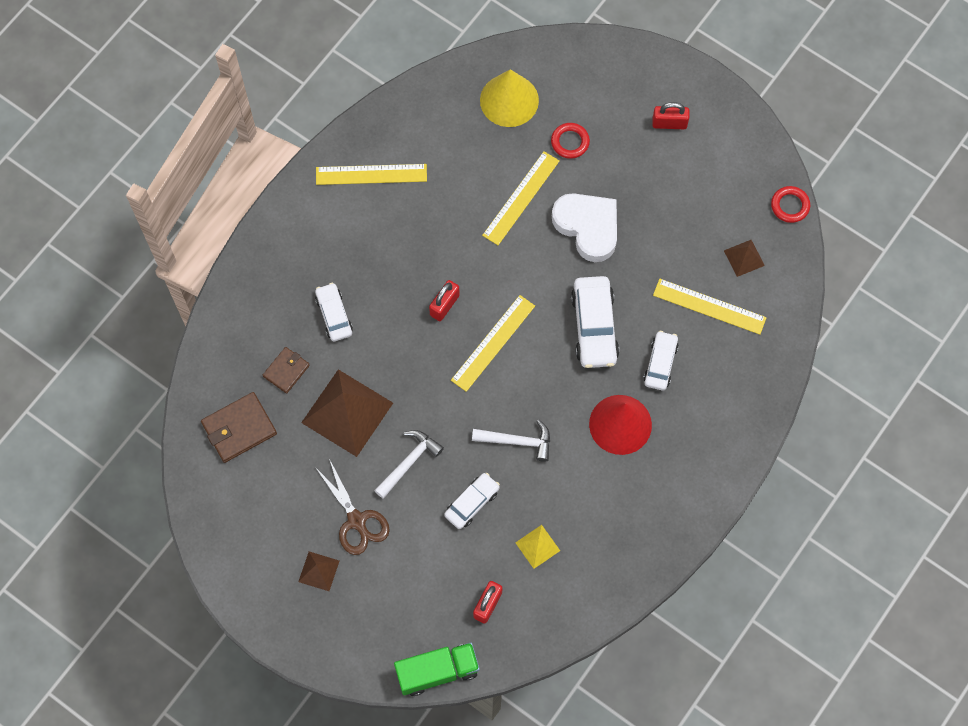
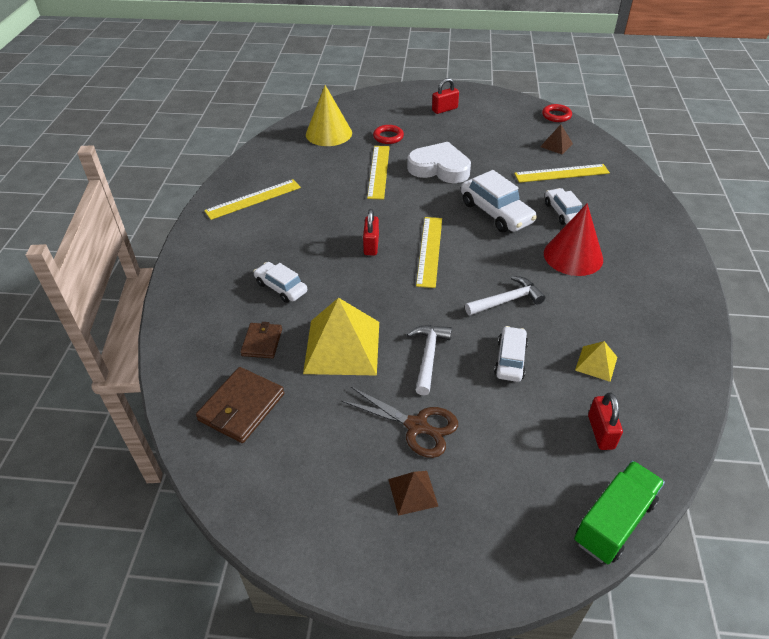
camera: 30 degrees left, 25 degrees down
brown pyramid [301,369,393,457] -> yellow pyramid [303,298,379,376]

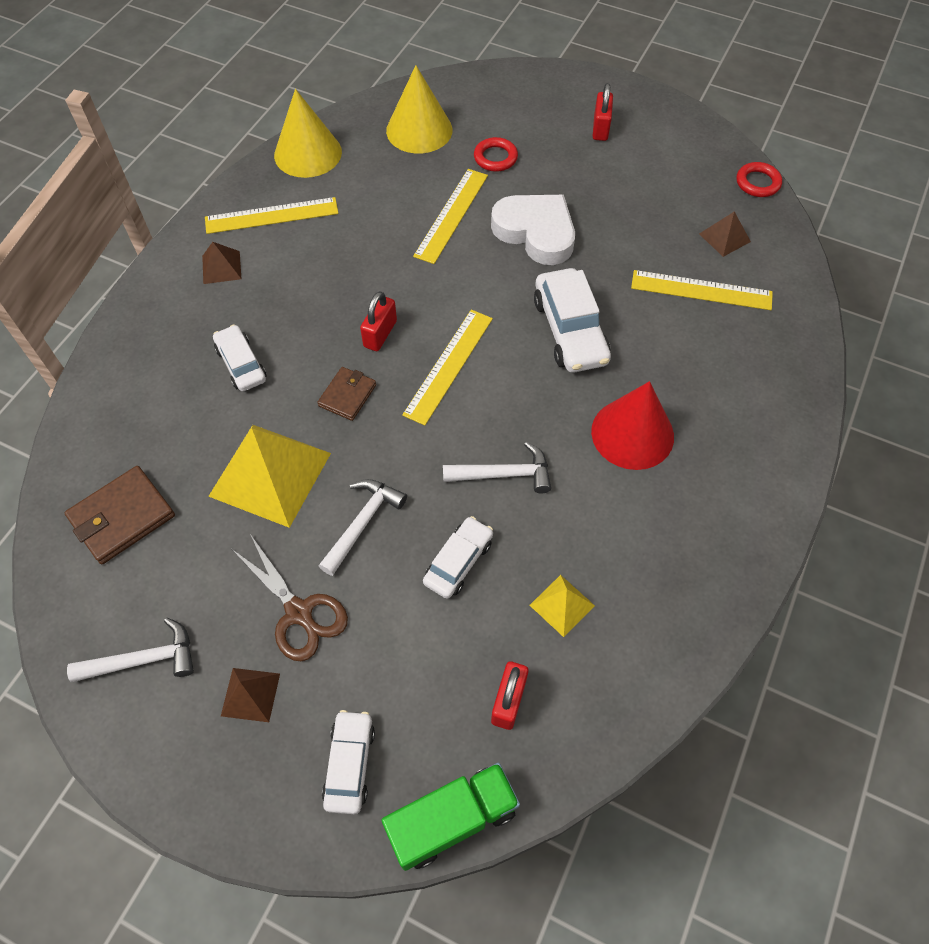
camera: 20 degrees right, 15 degrees up
brown wallet [240,322,282,358] -> brown wallet moved to [317,367,376,421]
red padlock [432,78,459,114] -> red padlock turned 75 degrees counterclockwise [593,83,613,141]
white car [545,188,582,225] -> white car moved to [322,710,375,814]
none -> white hammer [67,618,194,682]
none -> brown pyramid [202,242,241,284]
none -> yellow cone [274,89,342,178]

